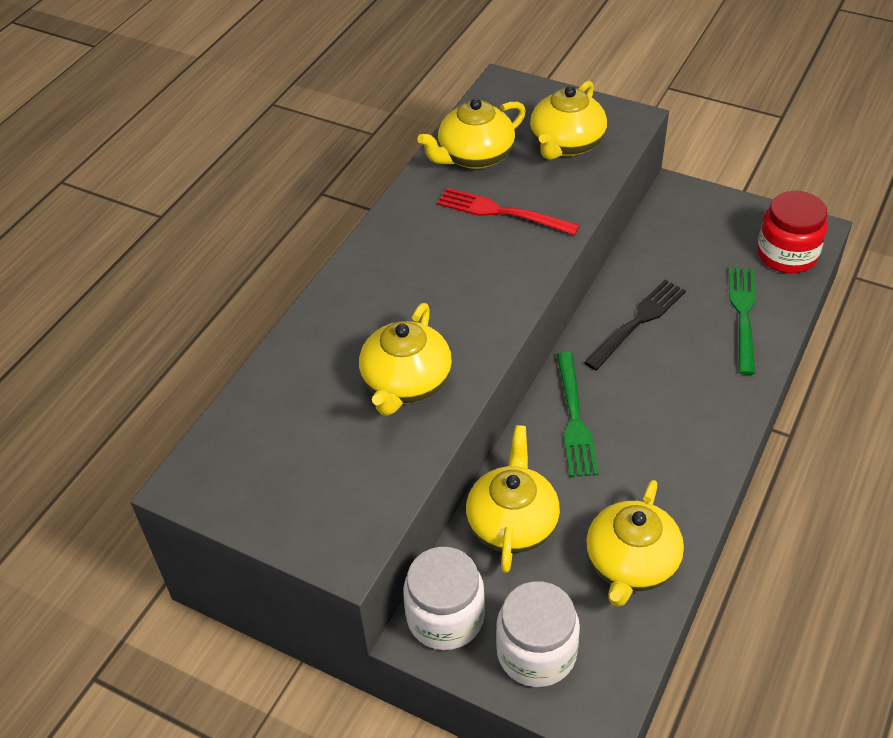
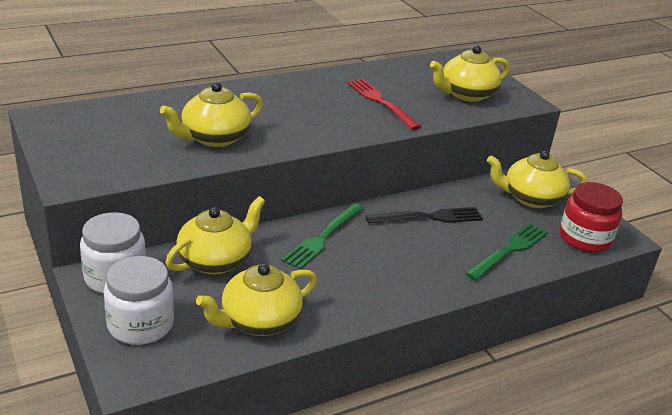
camera: 30 degrees right, 15 degrees down
yellow teapot [417,98,526,169] -> yellow teapot moved to [487,151,587,208]

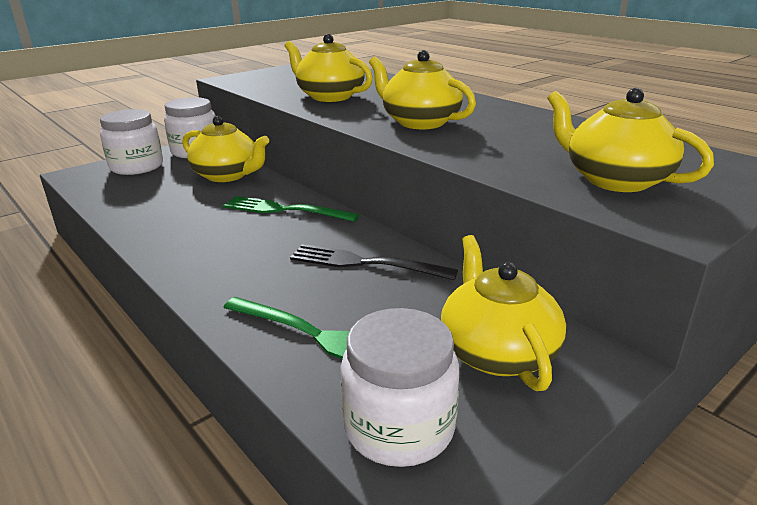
camera: 80 degrees right, 5 degrees down
yellow teapot [196,264,317,336] -> yellow teapot moved to [369,50,476,129]
red fork [347,79,421,130] -> none
black fork [366,207,483,224] -> black fork turned 135 degrees clockwise [290,244,458,280]
red jar [559,182,623,253] -> white jar [341,308,459,467]

